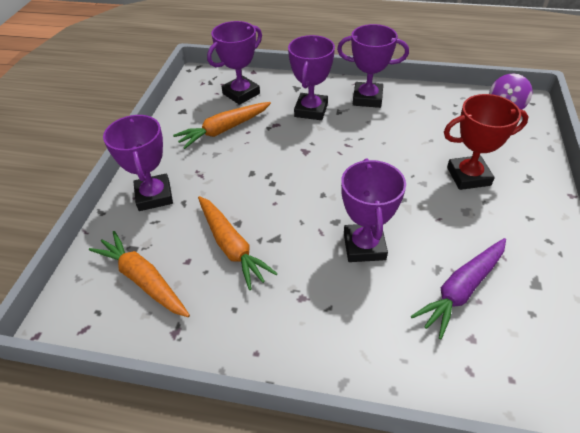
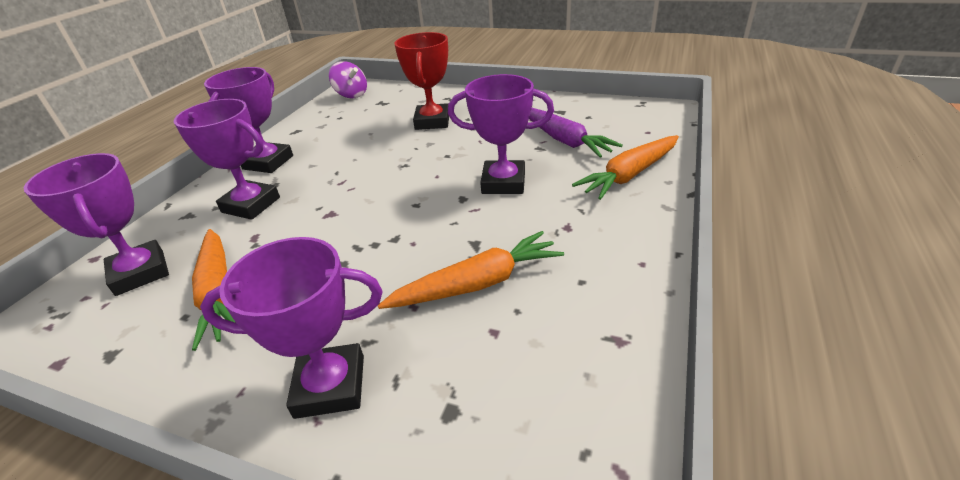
camera: 80 degrees left, 10 degrees down
orange carrot [89,231,190,317] -> orange carrot moved to [572,135,679,200]

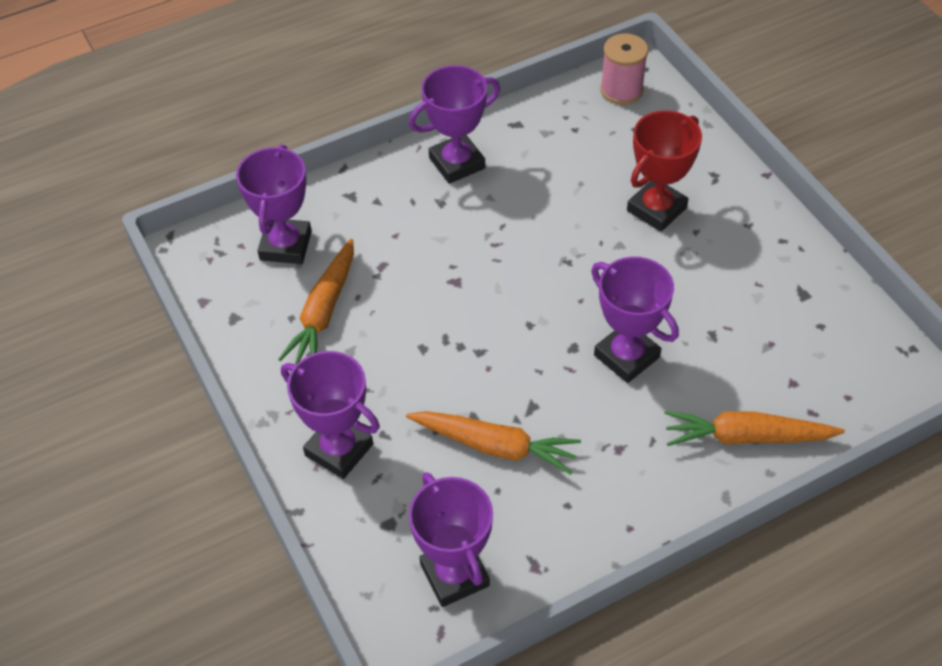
camera: 40 degrees right, 15 degrees up
purple trophy [174,99,280,220] -> purple trophy moved to [409,472,493,607]
purple spinning top [329,61,367,98] -> pink spool [600,34,648,105]
purple carrot [529,108,623,158] -> none

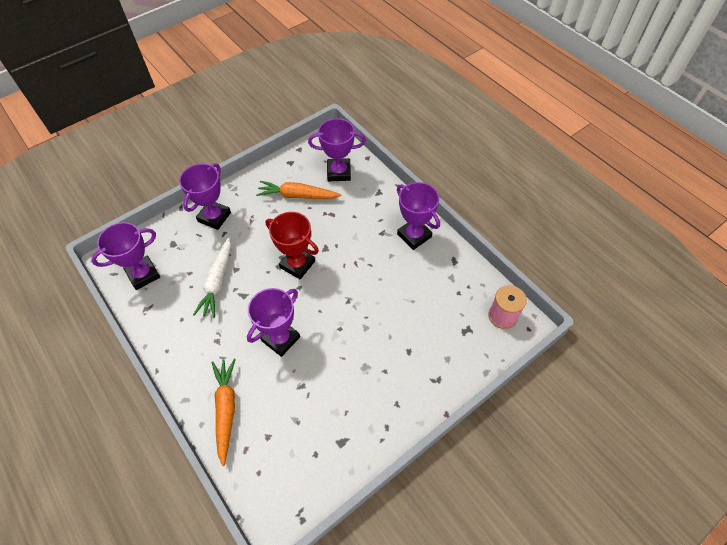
camera: 80 degrees right, 5 degrees up
orange carrot [406,411,581,475] -> white carrot [193,237,231,318]
red trophy [627,110,702,232] -> red trophy moved to [266,212,319,279]

